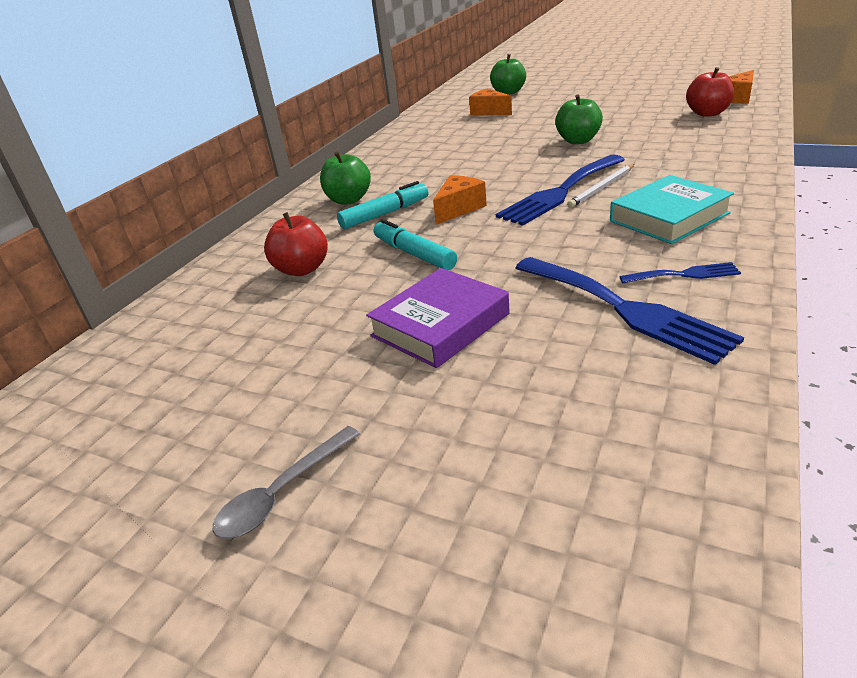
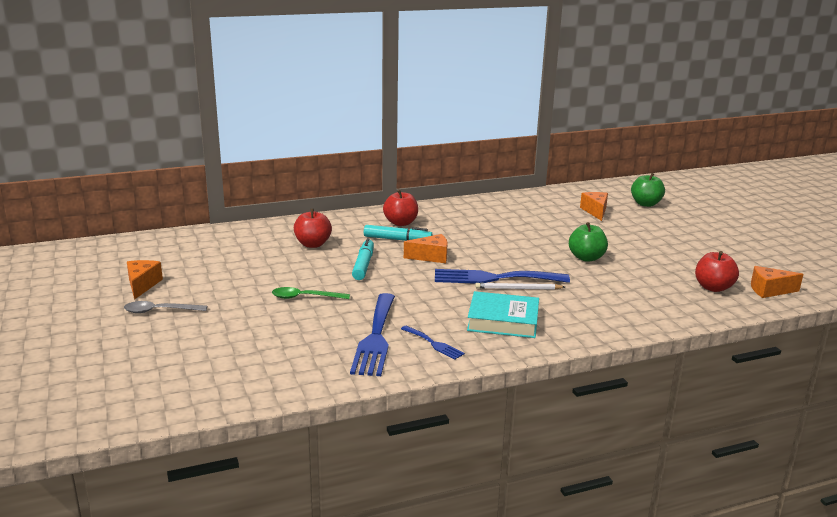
camera: 40 degrees right, 10 degrees down
green apple [320,151,371,204] -> red apple [383,190,418,226]
purple book [366,268,510,368] -> green spoon [272,287,350,299]
none -> orange cheese [127,260,163,300]

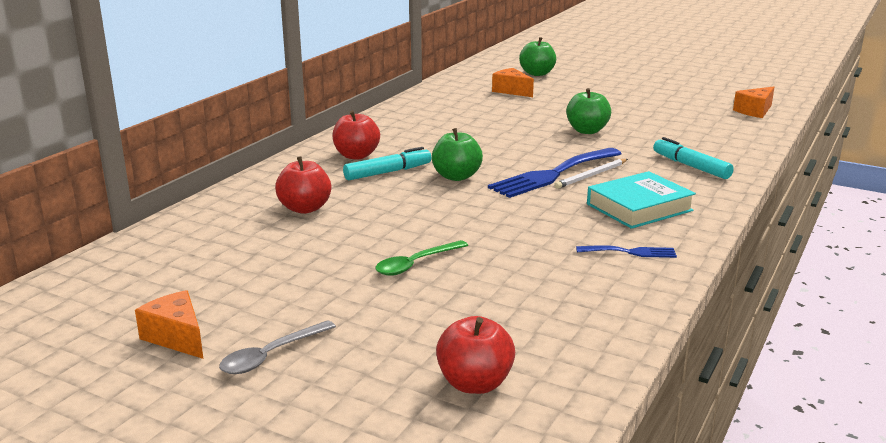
camera: 40 degrees left, 0 degrees up
blue fork [350,293,395,376] -> none
turquoise marker [352,238,374,280] -> turquoise marker moved to [653,137,734,179]
orange cheese [404,234,447,263] -> green apple [432,128,483,181]
red apple [695,251,739,292] -> red apple moved to [436,316,515,394]

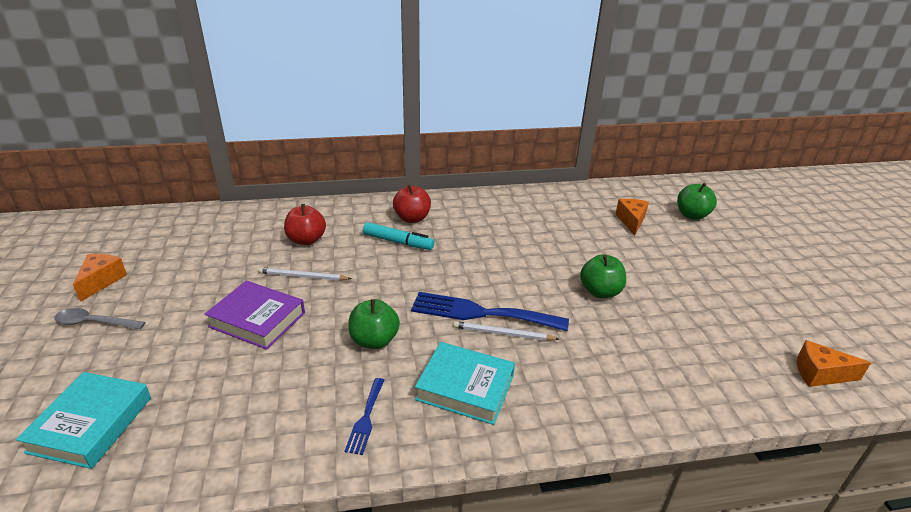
camera: 50 degrees right, 10 degrees up
green spoon [375,240,468,276] -> purple book [204,281,305,350]
green apple [432,128,483,181] -> green apple moved to [349,299,400,349]
red apple [436,316,515,394] -> turquoise book [16,372,151,469]
blue fork [576,245,677,258] -> blue fork turned 45 degrees clockwise [345,378,385,455]
turquoise marker [653,137,734,179] -> none
none -> white pencil [258,267,352,281]

